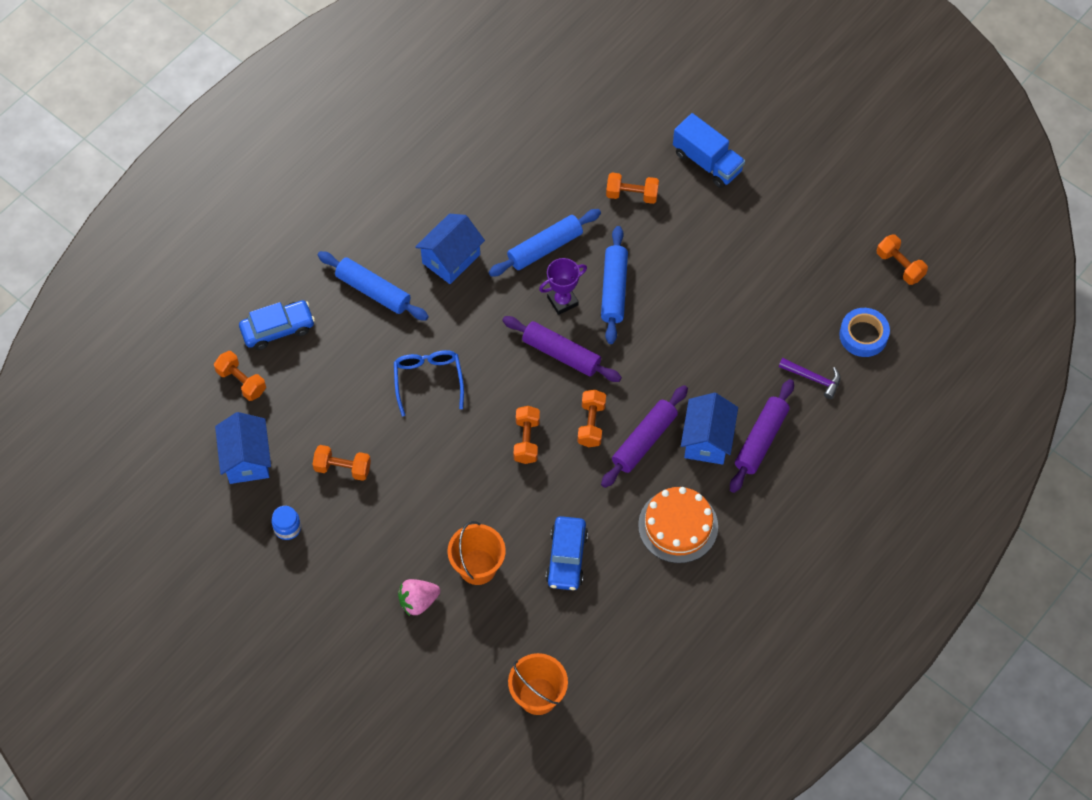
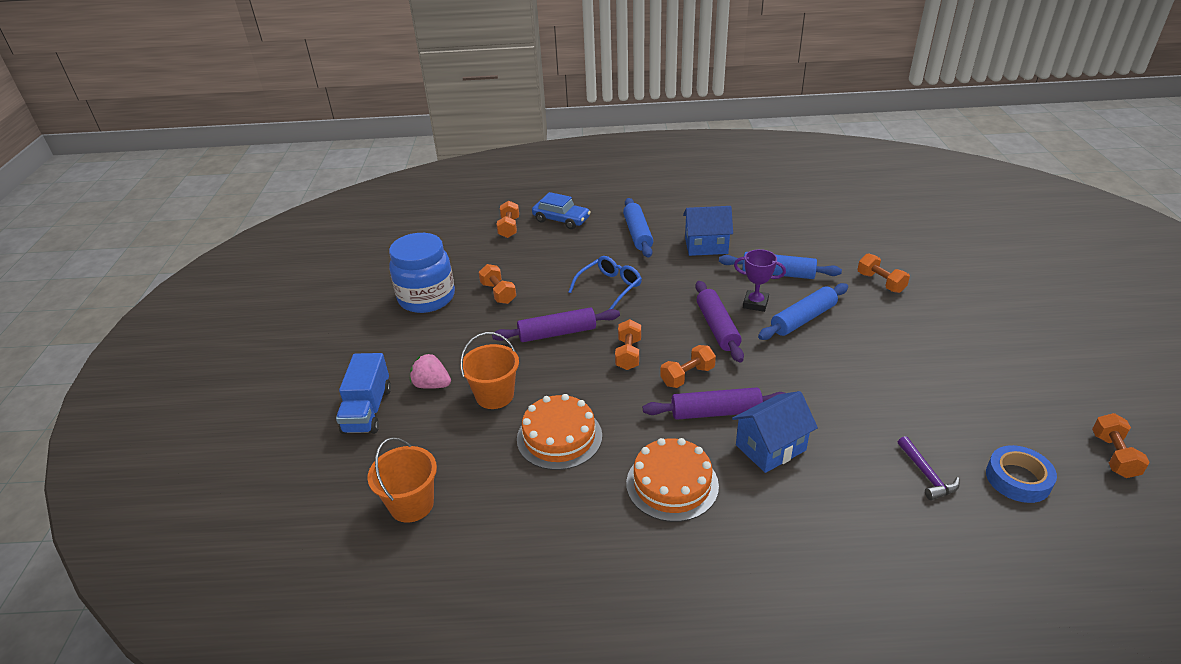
camera: 50 degrees right, 25 degrees down
blue house [215,412,271,484] -> none
blue jar [272,506,301,540] -> blue jar [389,233,455,313], size x2.43
orange dumbbell [513,406,540,464] -> orange dumbbell turned 45 degrees counterclockwise [615,319,641,370]
blue car [546,516,588,590] -> orange cake [517,394,602,470]
blue truck [673,113,745,188] -> blue truck moved to [336,353,391,434]
purple rolling pin [730,379,794,493] -> purple rolling pin moved to [492,307,620,342]

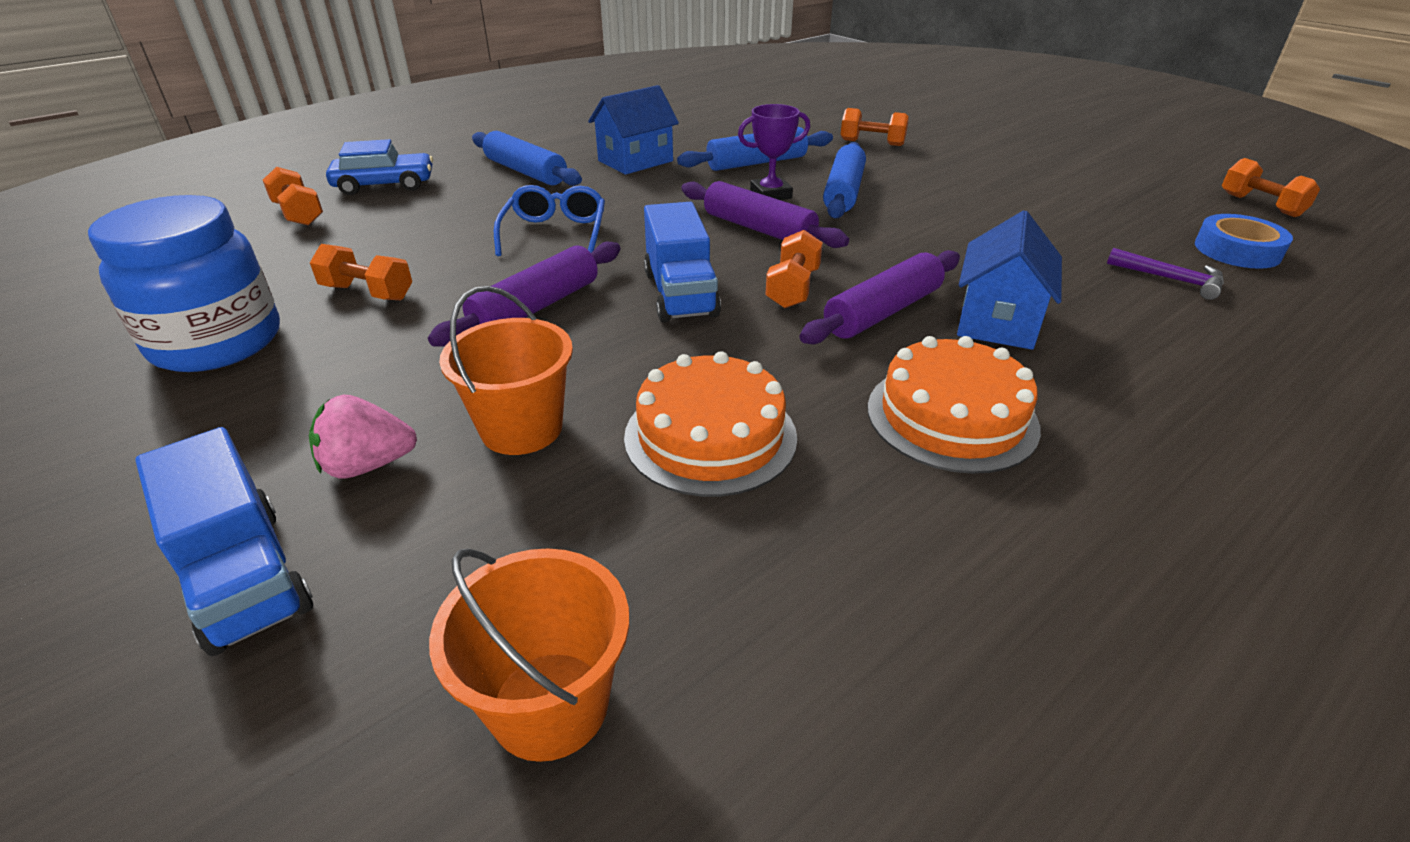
camera: 40 degrees left, 0 degrees up
orange dumbbell [615,319,641,370] -> blue truck [644,202,721,323]

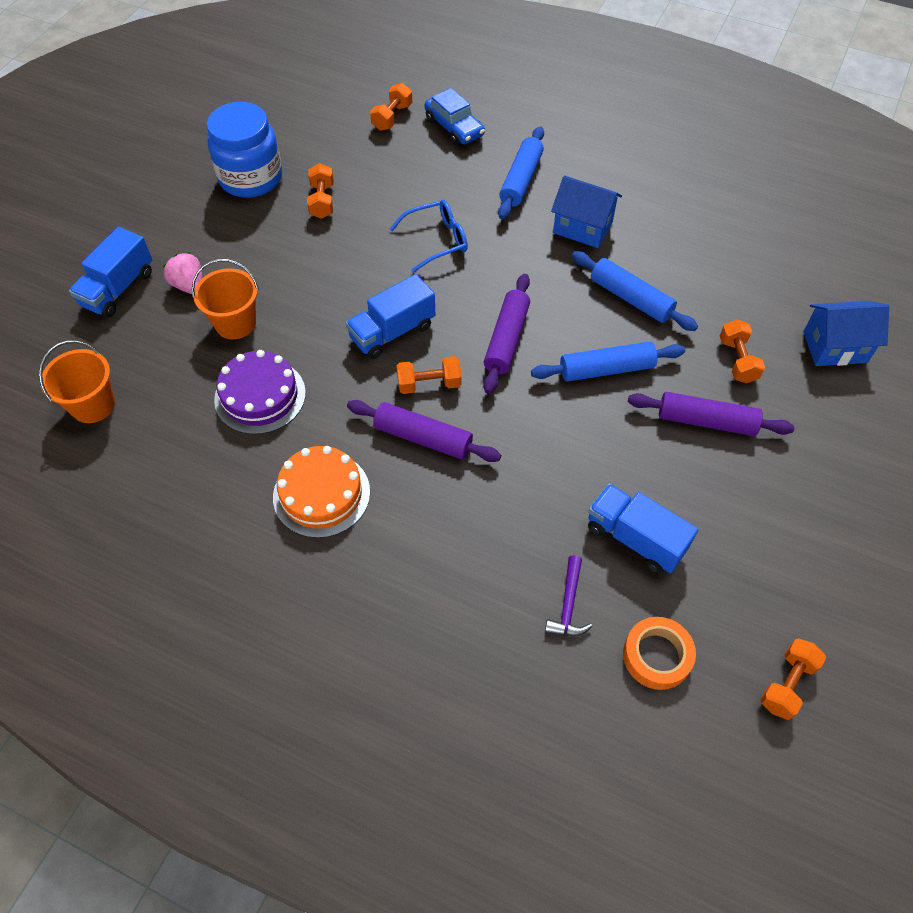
camera: 65 degrees right, 20 degrees up
purple rolling pin [428,242,620,347] -> purple rolling pin moved to [628,392,795,436]
orange cake [624,351,797,497] -> purple cake [214,350,306,434]
purple trophy [738,104,810,200] -> none
blue house [957,210,1062,350] -> blue house moved to [803,301,889,366]
blue tape [1195,214,1293,269] -> orange tape [623,617,696,690]
none -> blue truck [588,484,698,574]

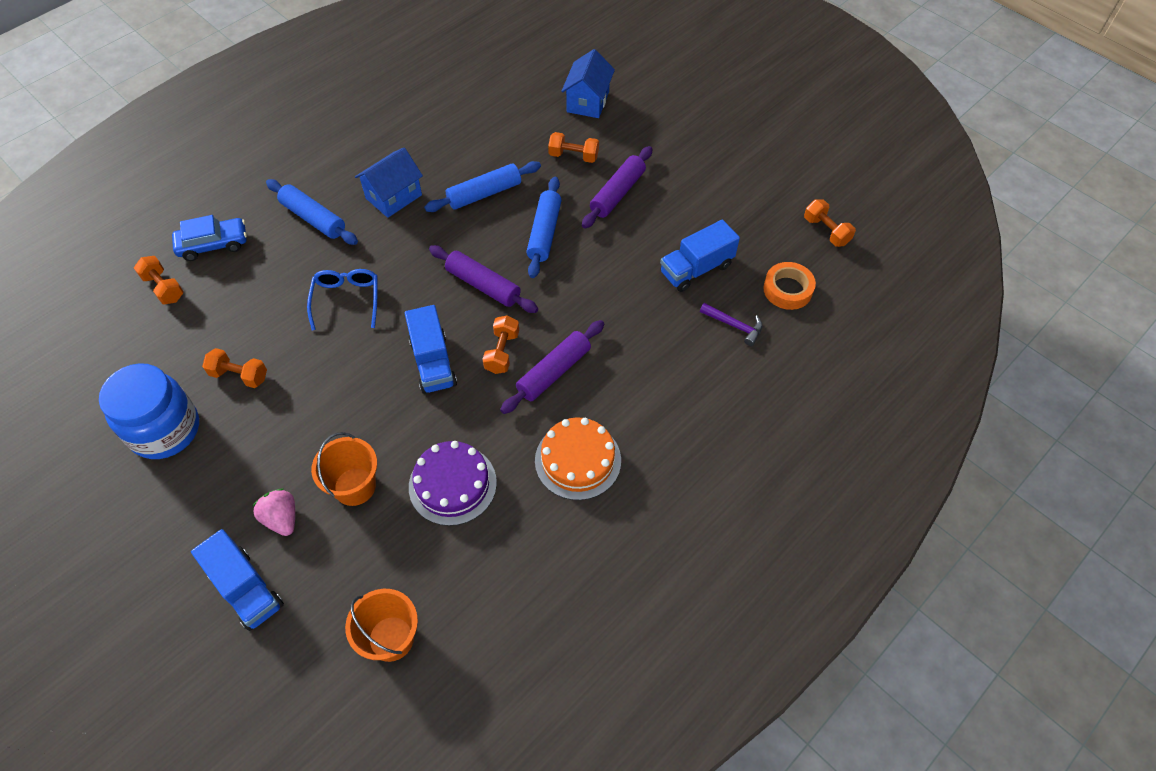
camera: 70 degrees left, 0 degrees up
pink strawberry [163,252,203,294] -> pink strawberry turned 75 degrees clockwise [253,488,295,536]

